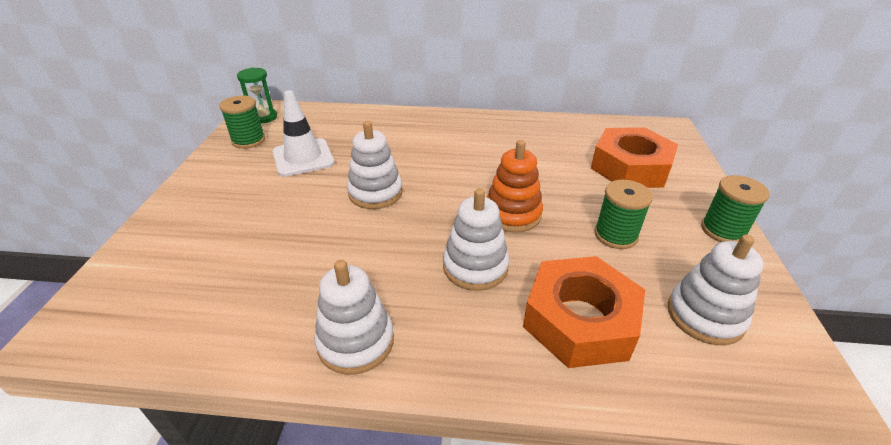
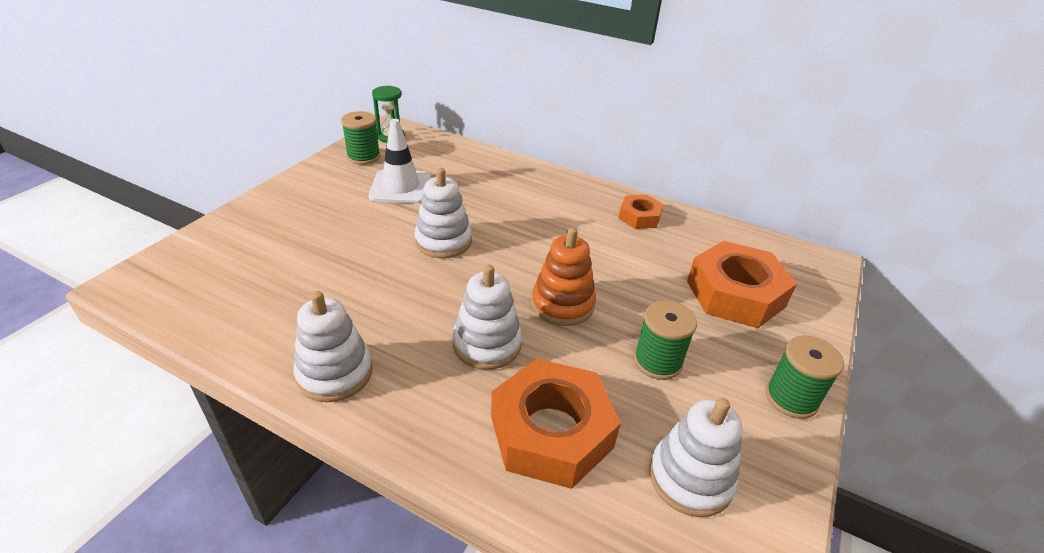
camera: 20 degrees right, 0 degrees up
none -> orange nut [618,195,664,229]

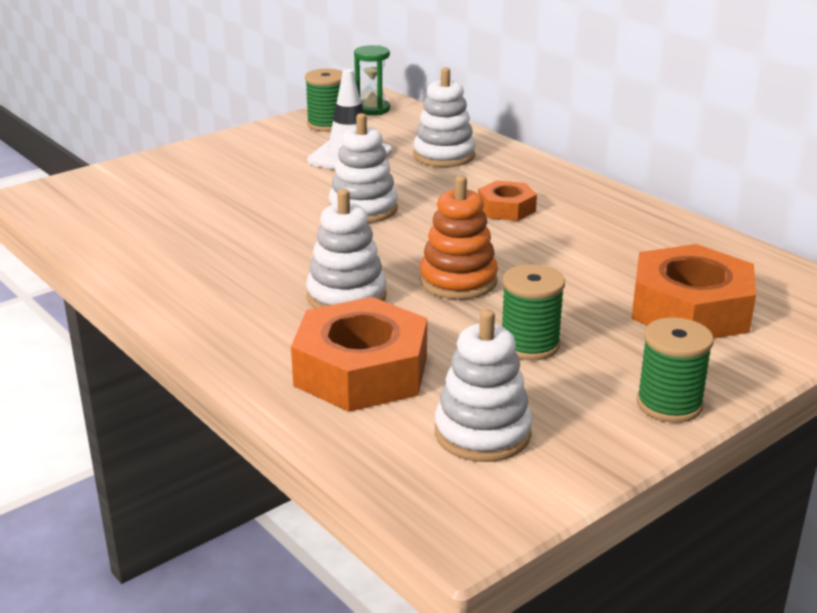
camera: 25 degrees right, 10 degrees down
white stacking toy [293,291,372,402] -> white stacking toy moved to [413,67,475,167]
orange nut [618,195,664,229] -> orange nut moved to [478,180,537,221]

